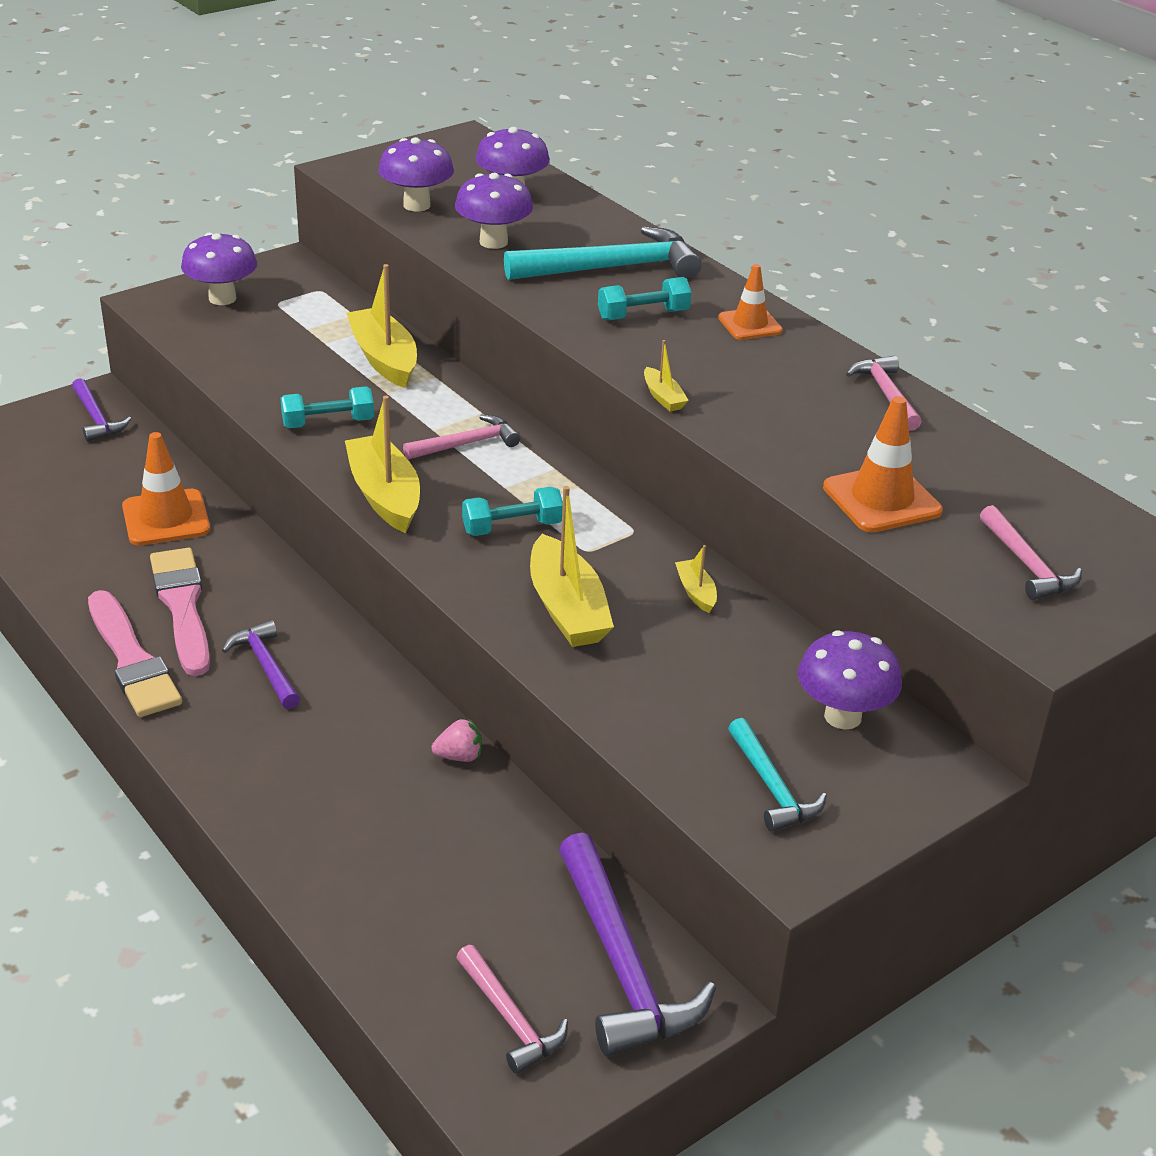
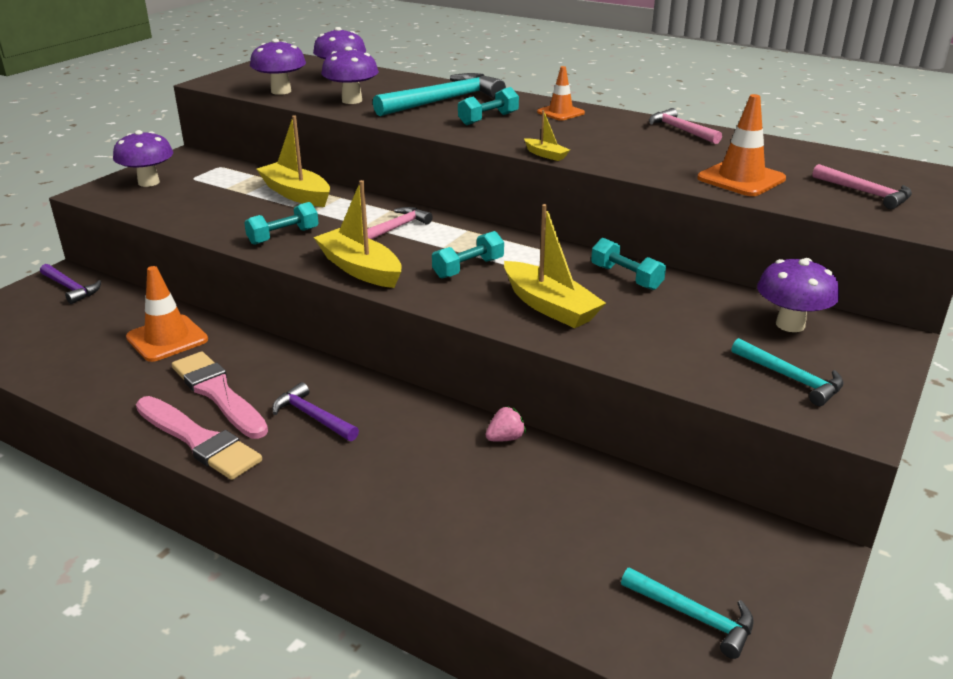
camera: 20 degrees left, 5 degrees down
pink hammer [456,945,568,1074] -> turquoise hammer [621,567,754,659]
purple hammer [559,833,716,1057] -> none
yellow boat [675,545,717,613] -> turquoise dumbbell [591,238,666,290]

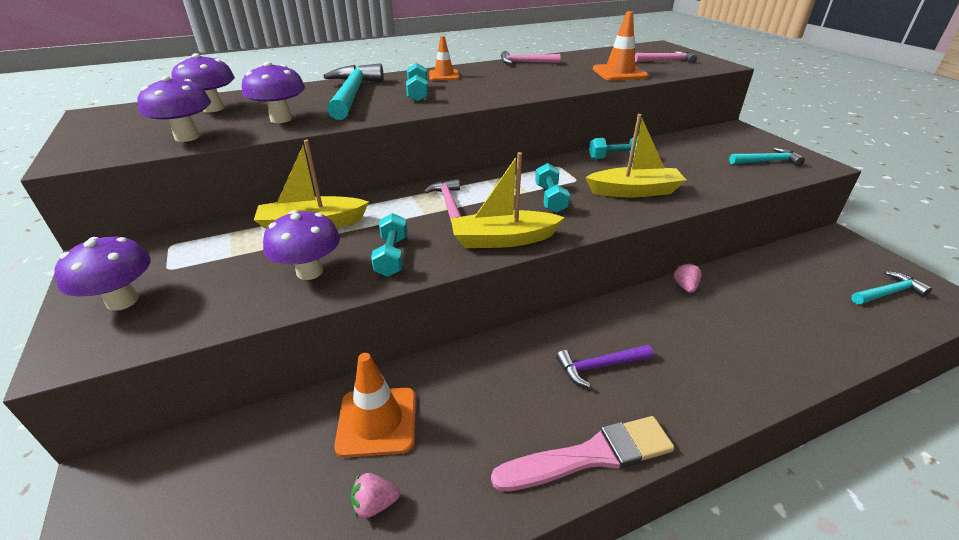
camera: 55 degrees left, 5 degrees up
purple hammer [40,264,101,304] -> none
pink brush [172,352,268,439] -> none
yellow boat [524,110,570,161] -> none
purple mushroom [757,258,839,332] -> purple mushroom moved to [263,210,340,280]
none -> pink strawberry [350,473,400,518]

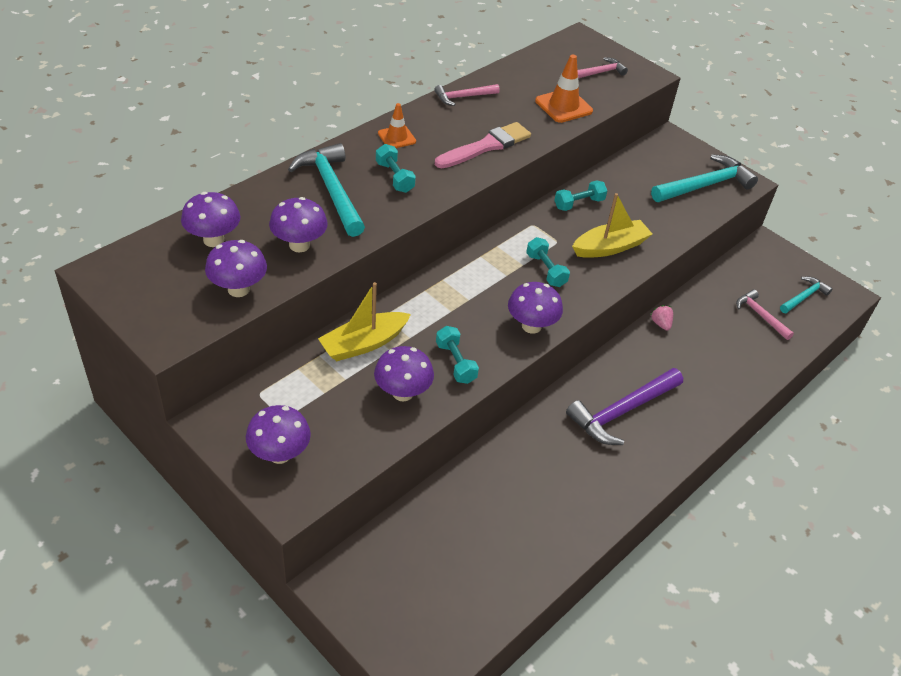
camera: 25 degrees left, 10 degrees up
orange traffic cone [334,353,416,458] -> none
pink strawberry [350,473,400,518] -> none
pink hammer [424,179,462,220] -> pink hammer moved to [736,290,794,340]
yellow boat [451,152,565,248] -> purple mushroom [508,282,563,334]
pink brush [491,416,675,491] -> pink brush moved to [435,122,531,168]
purple hammer [556,345,653,388] -> purple hammer [566,368,683,445], size x1.77
turquoise hammer [729,148,805,166] -> turquoise hammer [651,154,758,202], size x1.77

